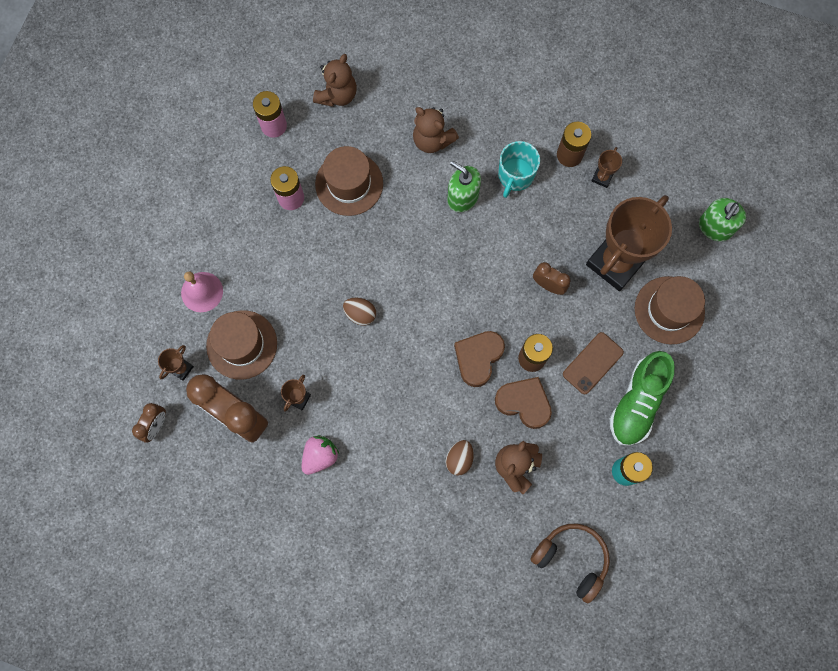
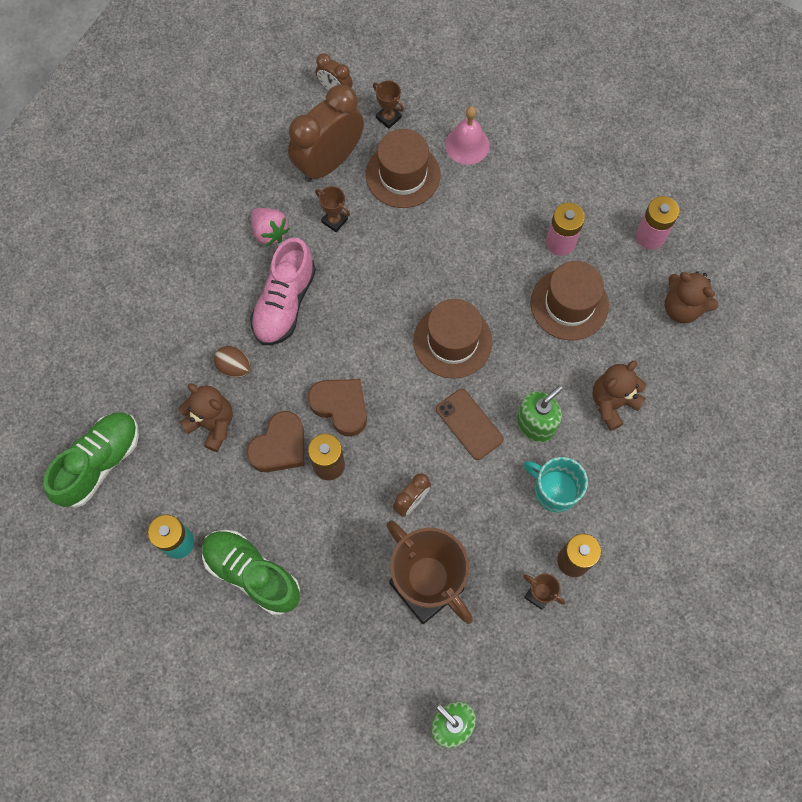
camera: 100 degrees right, 5 degrees down
brown egg [343,298,376,326] -> none
brown headphones [530,524,610,603] -> green shoe [43,412,139,508]
brown phone [563,332,624,394] -> brown phone moved to [436,389,504,460]
brown hat [635,276,705,344] -> brown hat moved to [413,299,492,379]
none -> pink shoe [250,238,316,345]

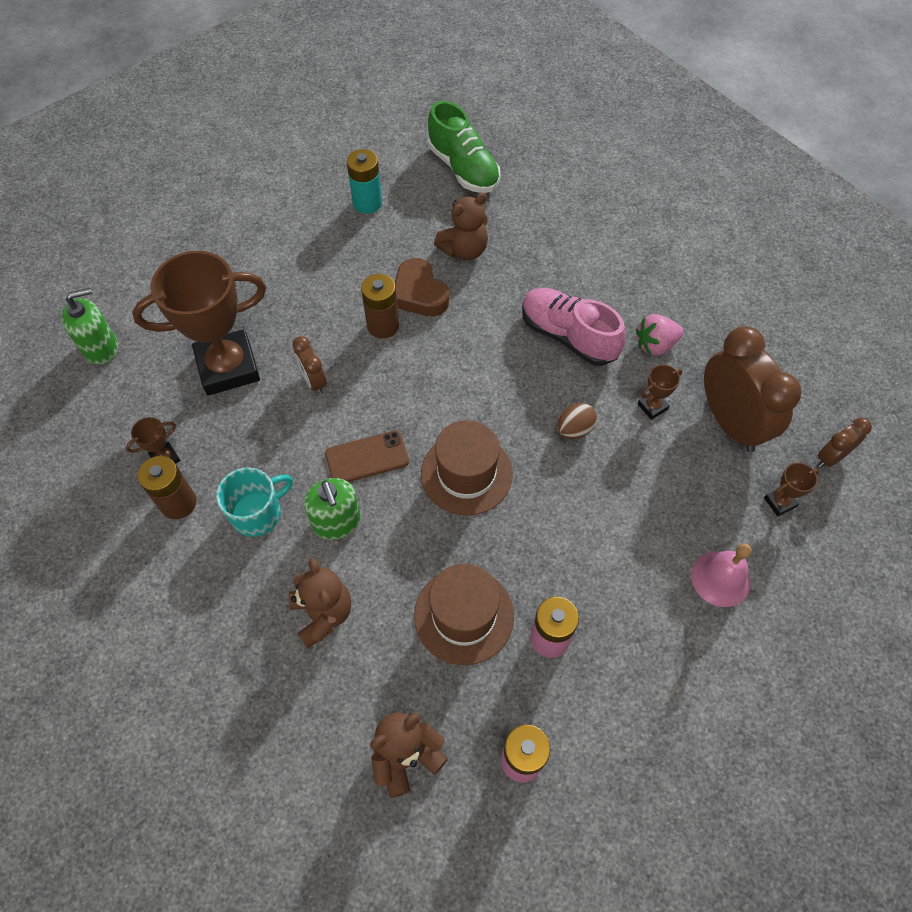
camera: 110 degrees right, 10 degrees down
green shoe [202,530,300,615] -> none
brown egg [214,346,251,378] -> brown egg moved to [557,403,597,439]
brown heart [308,379,367,437] -> none
brown hat [366,129,440,208] -> none

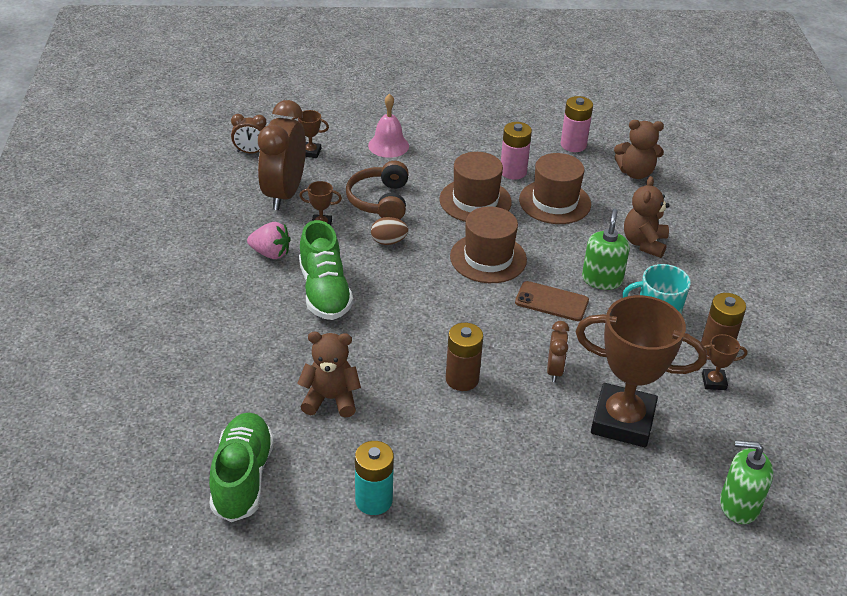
camera: 145 degrees left, 20 degrees down
brown heart [395,258,449,316] -> none
pink shoe [522,288,626,366] -> green shoe [299,220,353,320]
none -> brown headphones [346,161,409,220]
none -> brown hat [439,152,512,222]

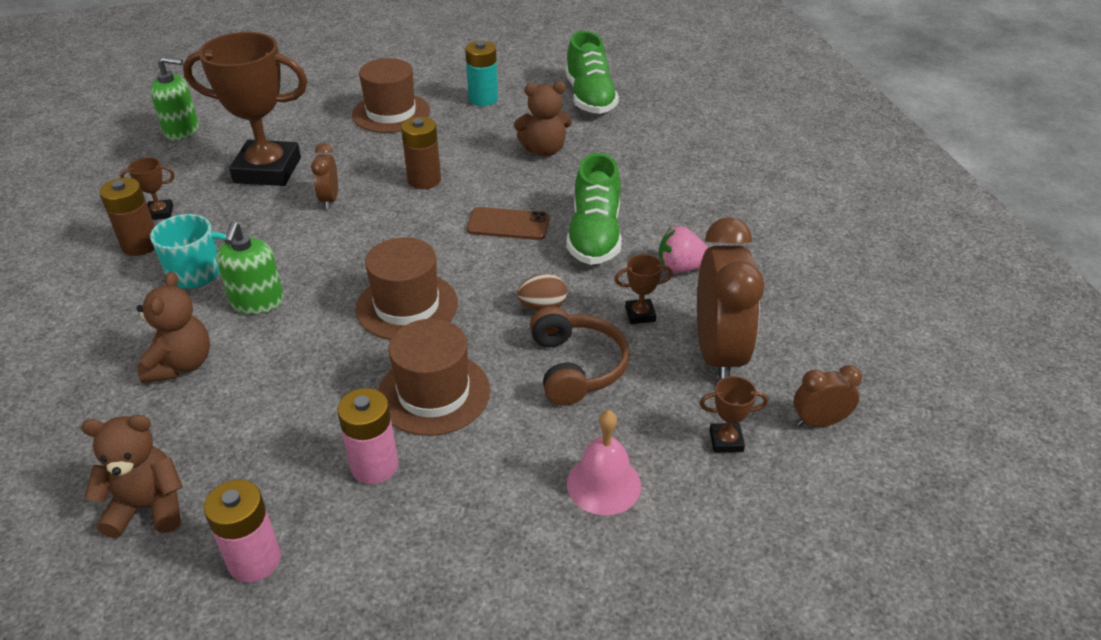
camera: 170 degrees right, 0 degrees up
green shoe [299,220,353,320] -> green shoe turned 150 degrees counterclockwise [566,153,622,265]
brown phone [515,281,589,321] -> brown phone moved to [466,207,550,240]
brown hat [519,153,591,224] -> brown hat moved to [352,58,430,133]

